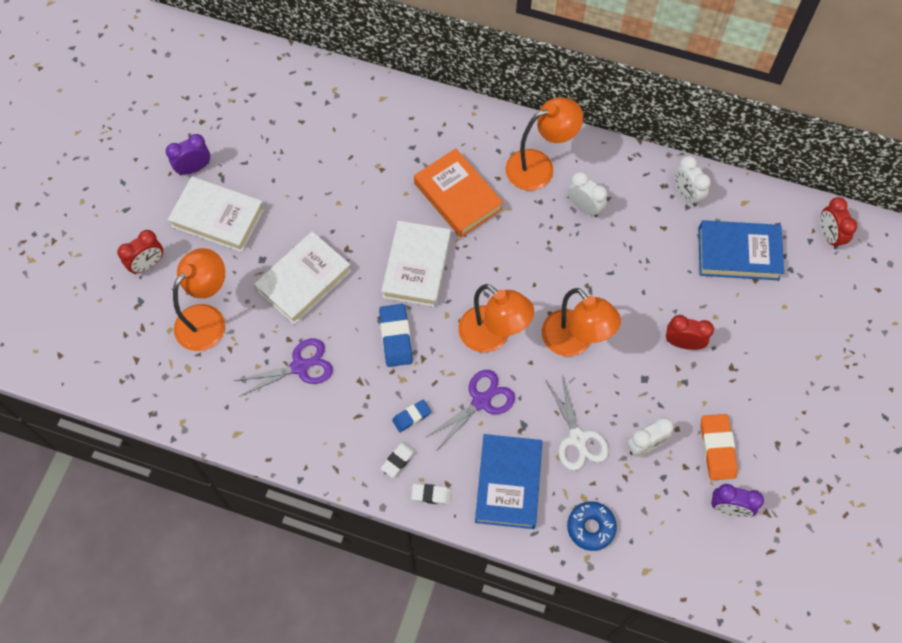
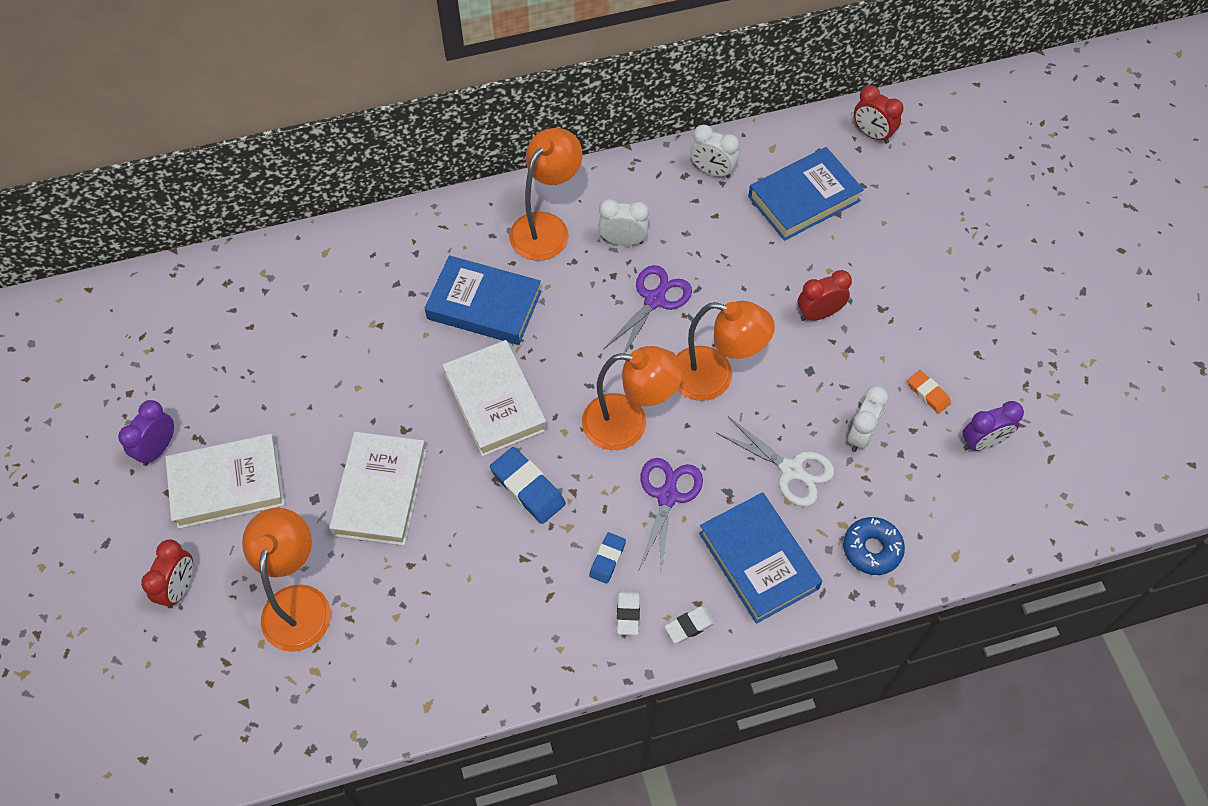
camera: 35 degrees left, 5 degrees down
purple scissors [234,339,333,397] -> purple scissors moved to [603,265,692,354]
orange book [414,148,503,238] -> blue book [425,256,542,345]
orange eraser [700,414,738,480] -> orange eraser [908,370,951,414], size x0.59

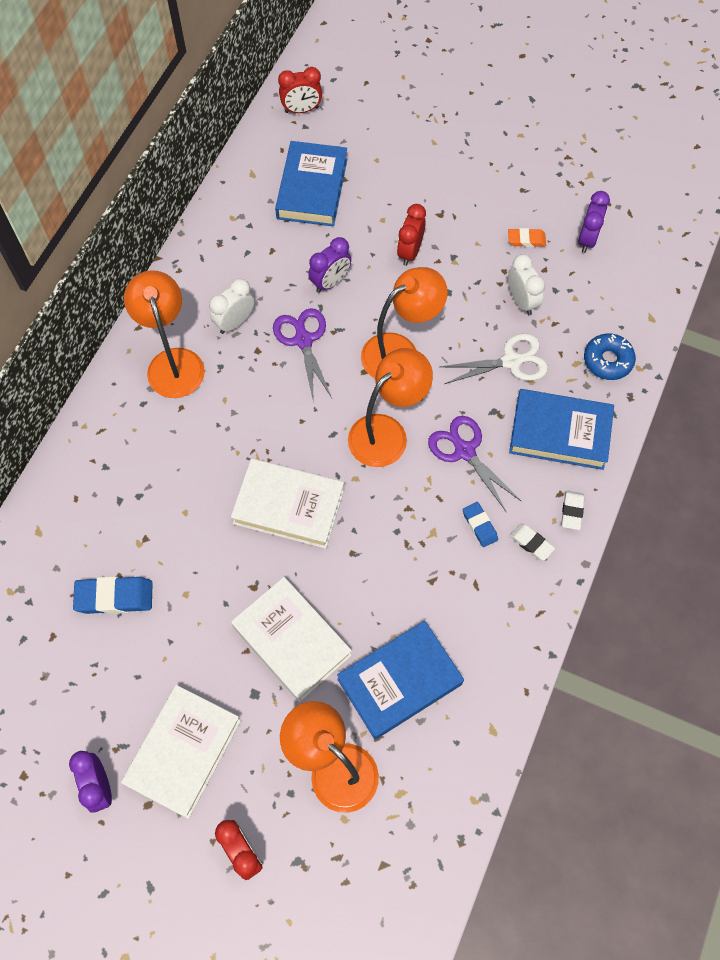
camera: 50 degrees left, 5 degrees up
blue book [425,256,542,345] -> blue book moved to [337,621,464,740]
blue eraser [490,447,566,524] -> blue eraser moved to [73,576,152,614]
white clock [690,125,739,178] -> none
none -> purple clock [308,237,351,293]

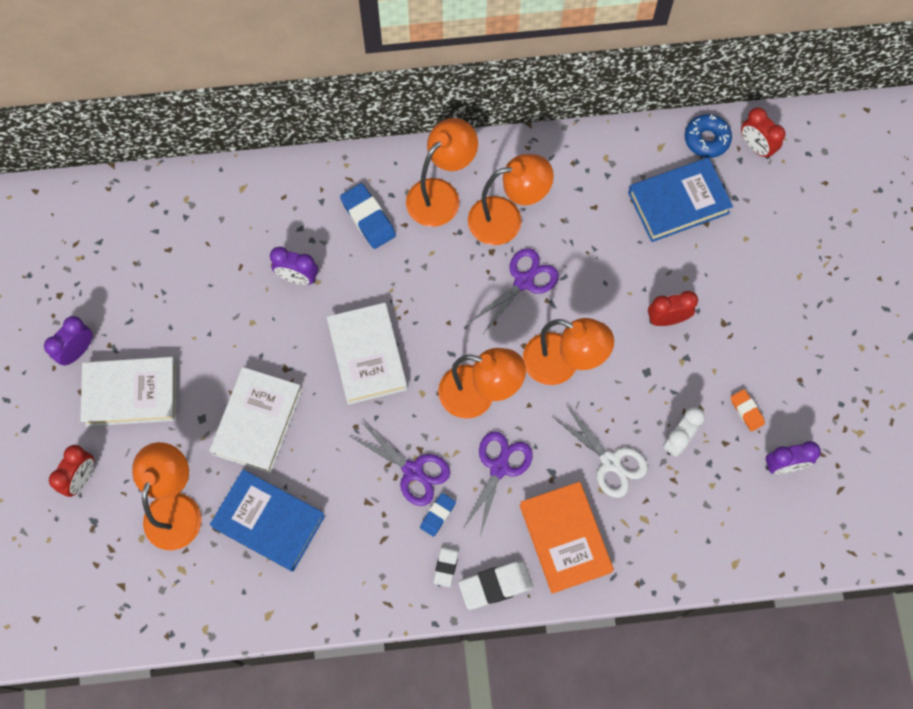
camera: 60 degrees right, 5 degrees up
blue eraser [73,576,152,614] -> blue eraser moved to [340,183,396,249]
white clock [209,278,254,334] -> orange lamp [468,154,554,245]
purple clock [308,237,351,293] -> purple clock moved to [270,247,318,285]
blue book [509,389,614,470] -> orange book [520,482,614,594]
white eraser [561,490,585,530] -> white eraser [458,561,533,610], size x1.68
blue donut [584,333,636,380] -> blue donut moved to [685,114,732,158]
none -> purple scissors [350,421,450,506]

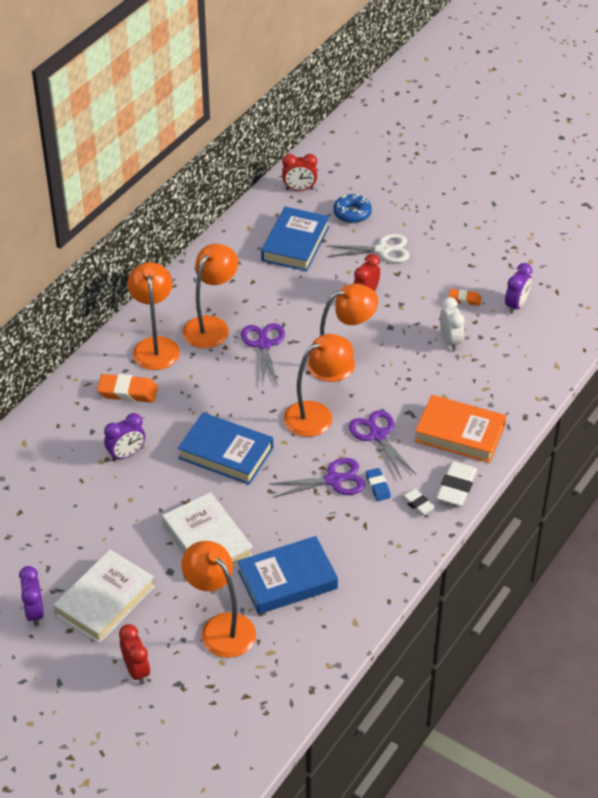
camera: 50 degrees left, 25 degrees down
white book [327,303,408,405] -> blue book [178,412,273,485]
blue eraser [340,183,396,249] -> orange eraser [97,374,158,403]
white scissors [553,404,648,498] -> white scissors moved to [327,234,410,263]
blue donut [685,114,732,158] -> blue donut moved to [333,194,372,223]

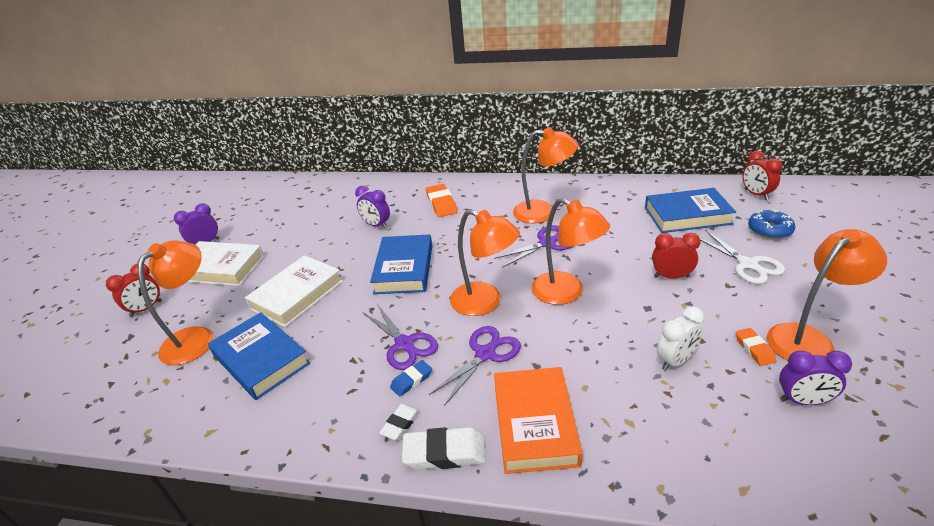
camera: 70 degrees right, 10 degrees down
orange lamp [127,262,180,370] -> orange lamp moved to [767,229,887,361]

